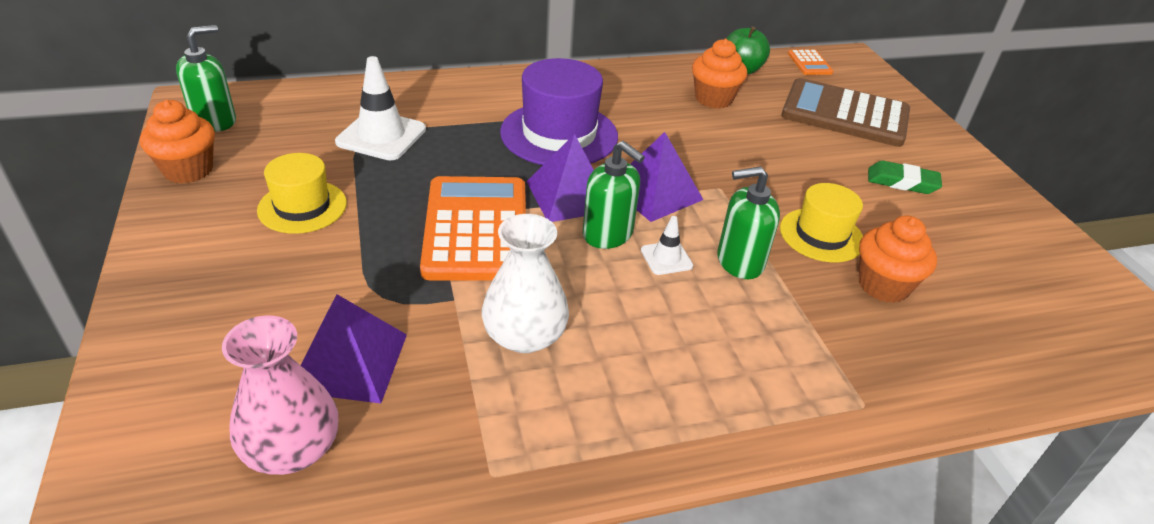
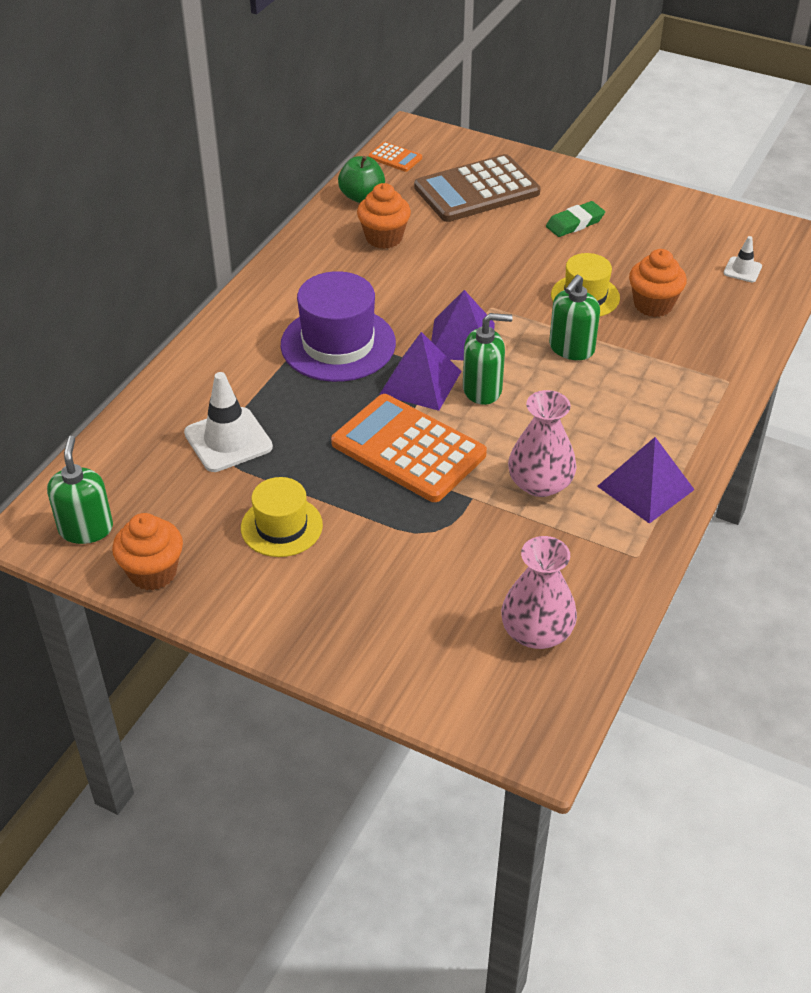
camera: 45 degrees left, 5 degrees up
purple pyramid [301,294,407,403] -> purple pyramid moved to [597,437,695,524]
white vase [482,214,569,353] -> pink vase [508,390,577,497]
white traffic cone [641,216,693,275] -> white traffic cone moved to [724,236,762,282]

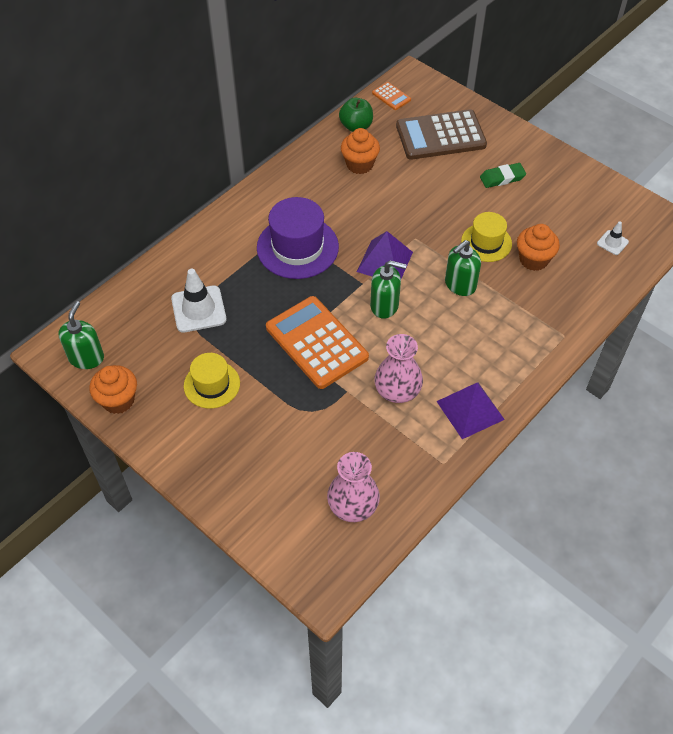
camera: 15 degrees right, 10 degrees up
purple pyramid [379,332,461,411] -> none

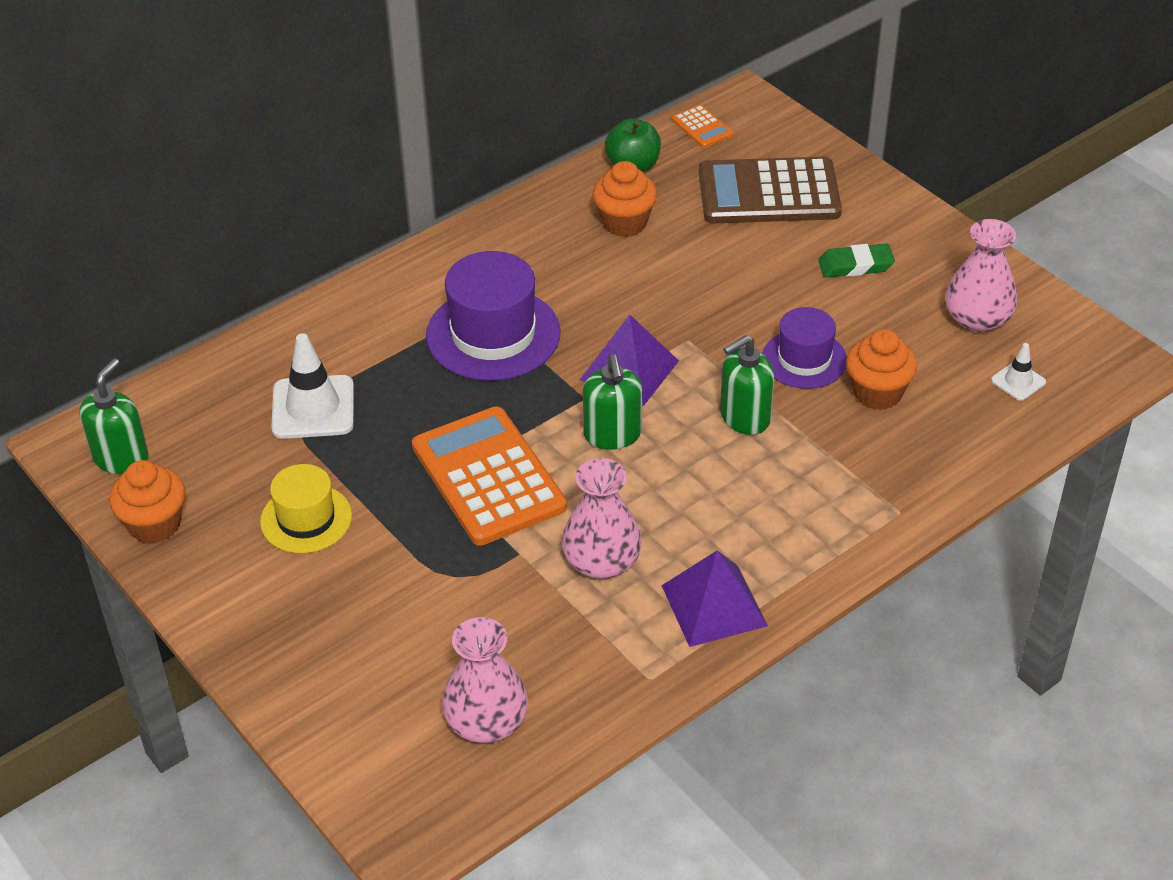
camera: 10 degrees right, 10 degrees down
green soap dispenser [370,260,407,319] -> green soap dispenser turned 60 degrees clockwise [583,354,642,450]
yellow hat [461,212,512,262] -> purple hat [762,307,847,389]
none -> pink vase [946,219,1017,332]

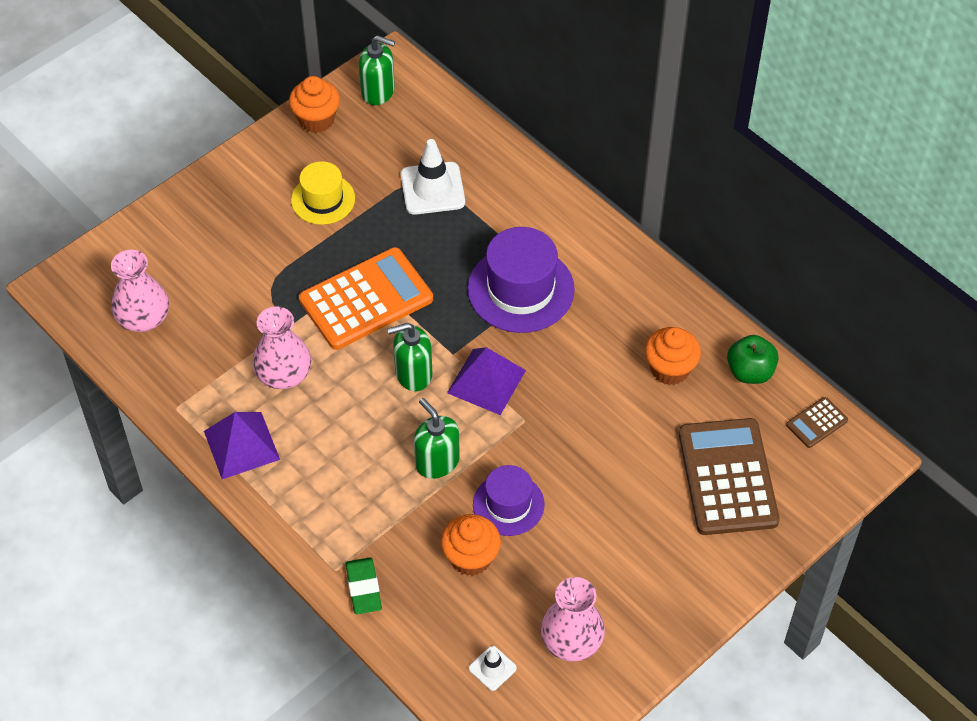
camera: 85 degrees right, 10 degrees up
orange calculator [672,105,733,148] -> brown calculator [786,397,848,448]
green eraser [818,244,895,278] -> green eraser moved to [346,557,382,614]

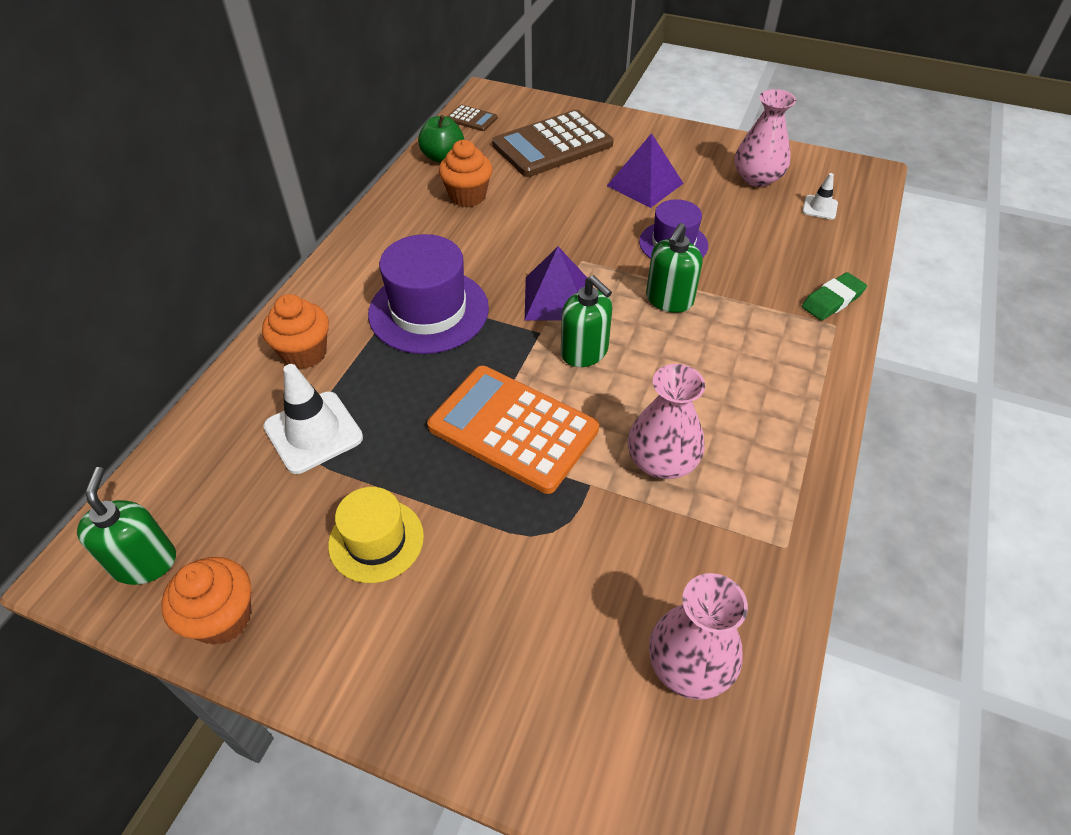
camera: 115 degrees left, 5 degrees down
purple pyramid [204,412,280,479] -> purple pyramid moved to [607,133,684,208]
orange cupcake [441,514,501,576] -> orange cupcake moved to [262,294,329,369]

